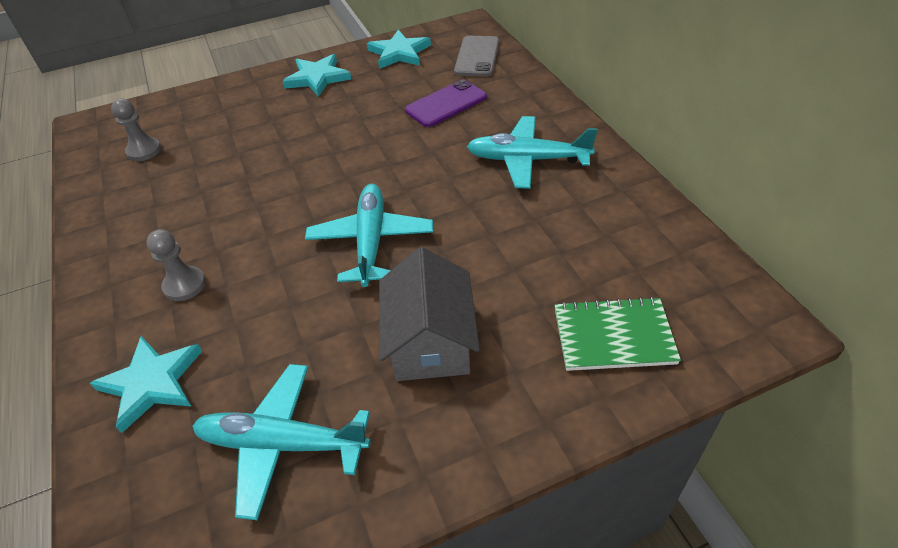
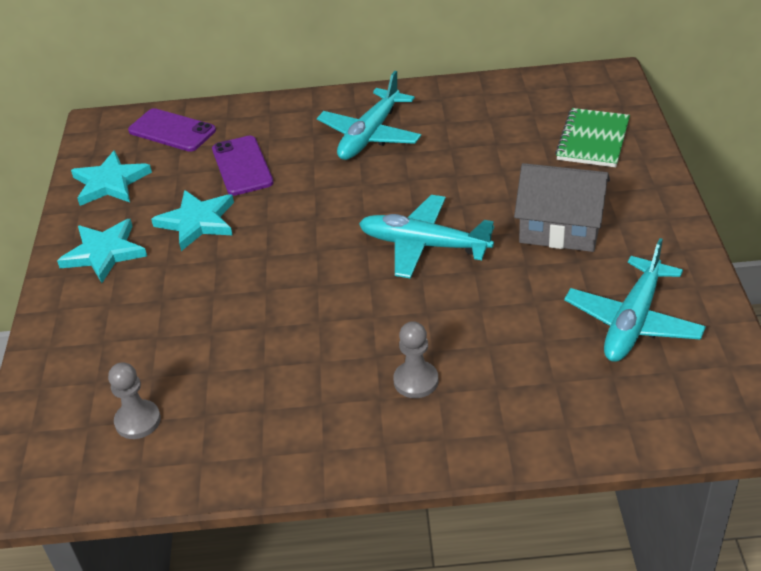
camera: 70 degrees left, 5 degrees down
turquoise star [90,336,202,433] -> turquoise star moved to [151,190,234,251]
grey phone [454,36,499,77] -> purple phone [128,108,216,152]

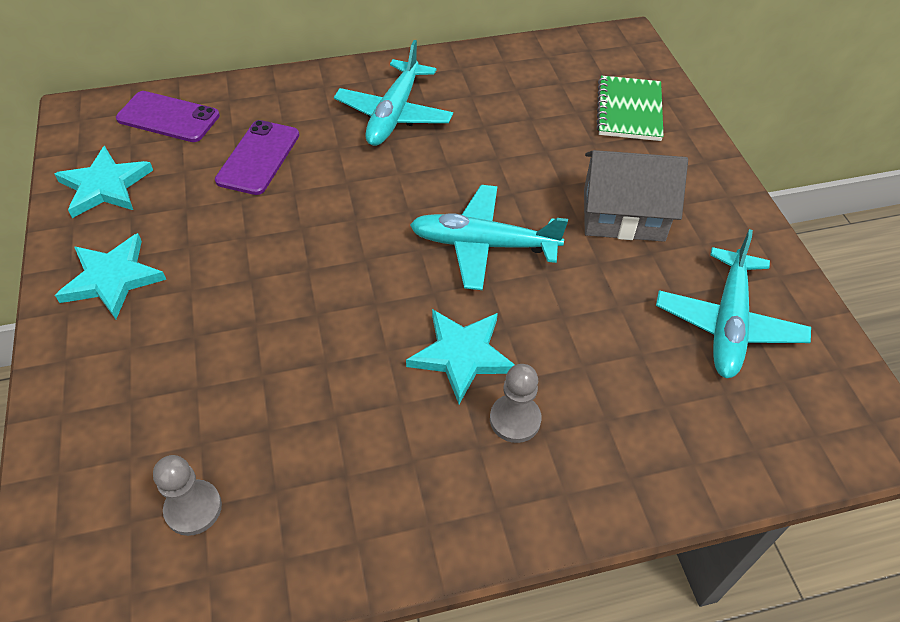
camera: 15 degrees left, 10 degrees up
turquoise star [151,190,234,251] -> turquoise star moved to [406,309,515,404]
purple phone [212,136,273,196] -> purple phone turned 45 degrees clockwise [215,120,299,195]

